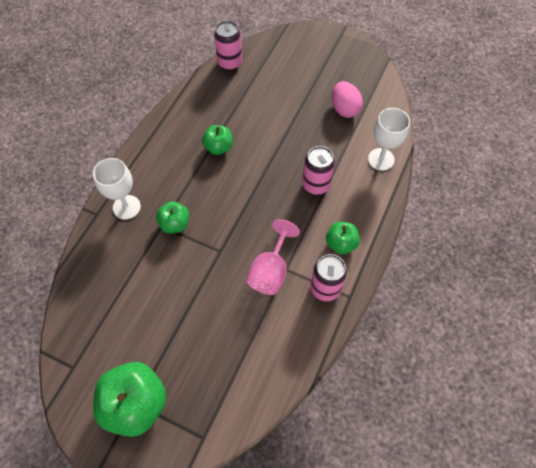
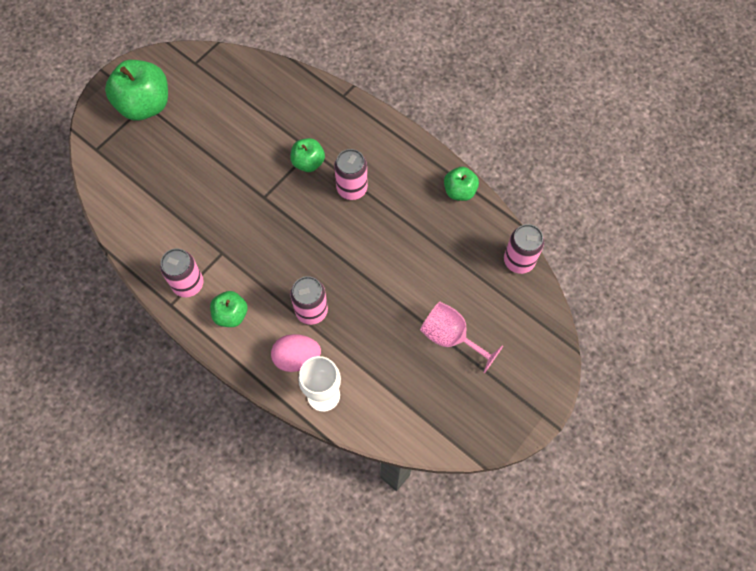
camera: 105 degrees right, 5 degrees up
white goblet [93,158,141,220] -> none
green apple [202,125,233,155] -> green apple moved to [444,167,479,201]
pink goblet [247,219,300,295] -> pink goblet moved to [420,302,503,374]
pink egg [332,81,363,118] -> pink egg moved to [271,334,321,372]
none -> pink can [334,149,368,200]

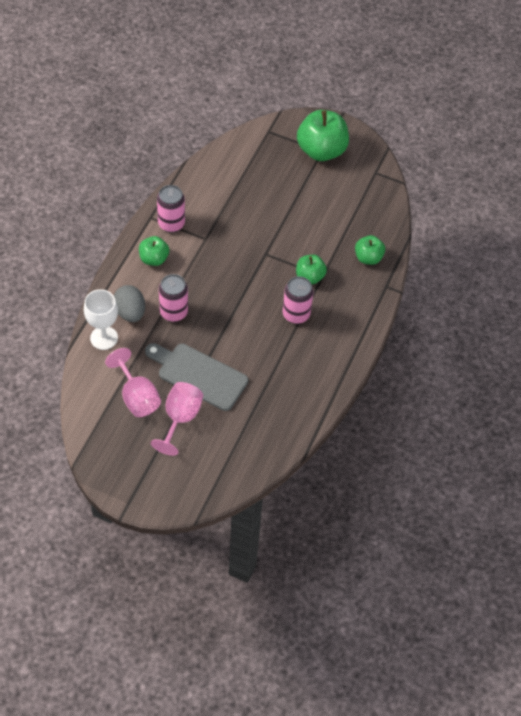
camera: 70 degrees right, 10 degrees down
pink egg [271,334,321,372] -> grey egg [114,285,145,322]
green apple [444,167,479,201] -> green apple moved to [355,235,385,265]
pink can [504,224,544,274] -> none
none -> pink goblet [105,348,161,417]
none -> grey cutting board [145,343,248,411]

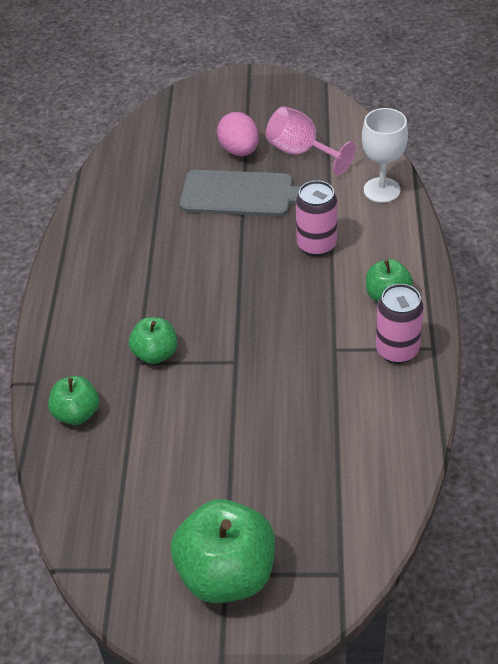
camera: 165 degrees right, 10 degrees down
grey egg [114,285,145,322] -> none
pink goblet [151,382,203,456] -> pink egg [217,112,259,156]
pink can [282,276,314,324] -> none

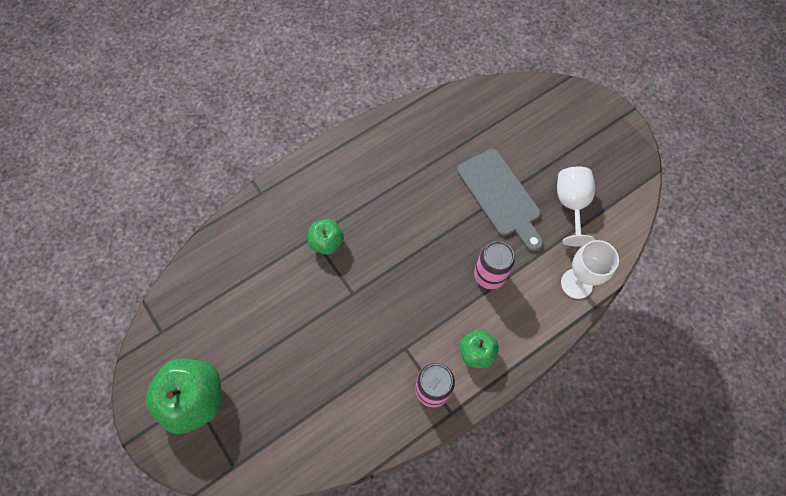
camera: 50 degrees right, 20 degrees up
green apple [48,376,99,425] -> none
pink egg [217,112,259,156] -> none
pink goblet [266,106,356,176] -> white goblet [557,167,595,246]

